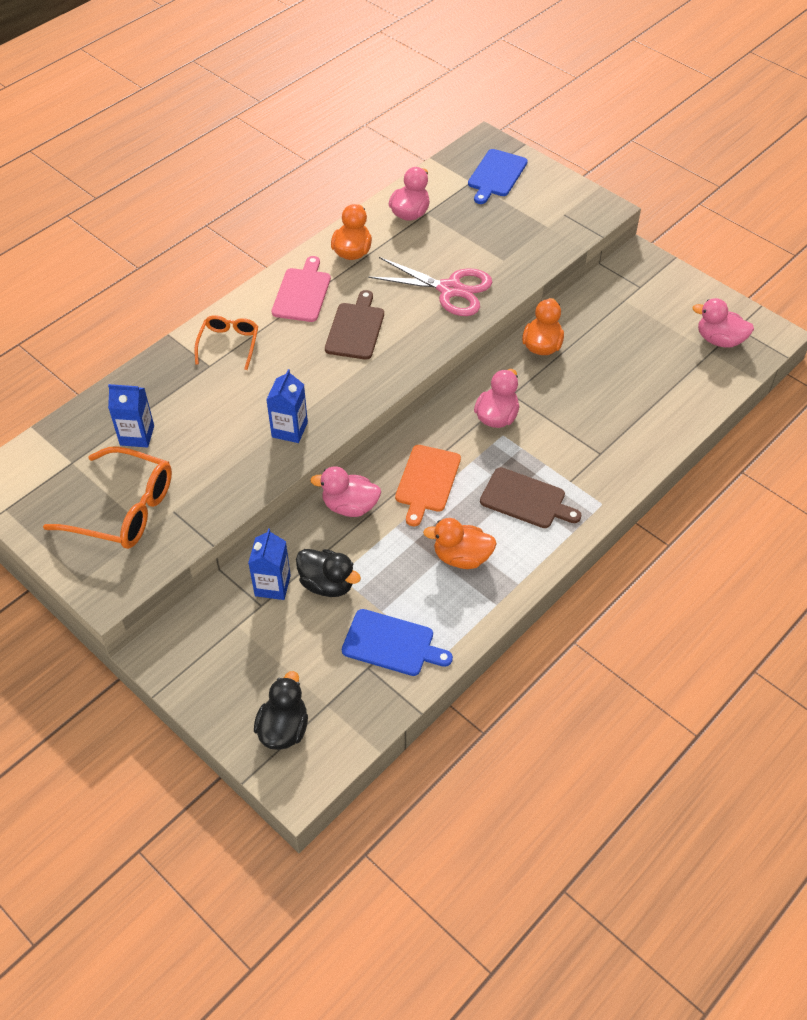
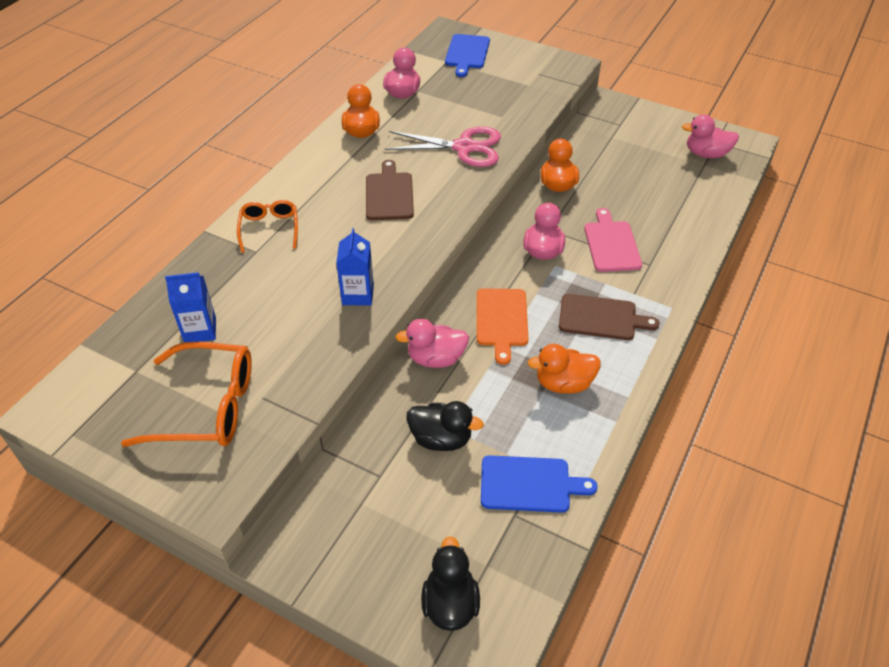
camera: 15 degrees left, 5 degrees down
blue carton [248,528,291,600] -> none
pink cutting board [272,256,331,322] -> pink cutting board moved to [584,208,642,272]

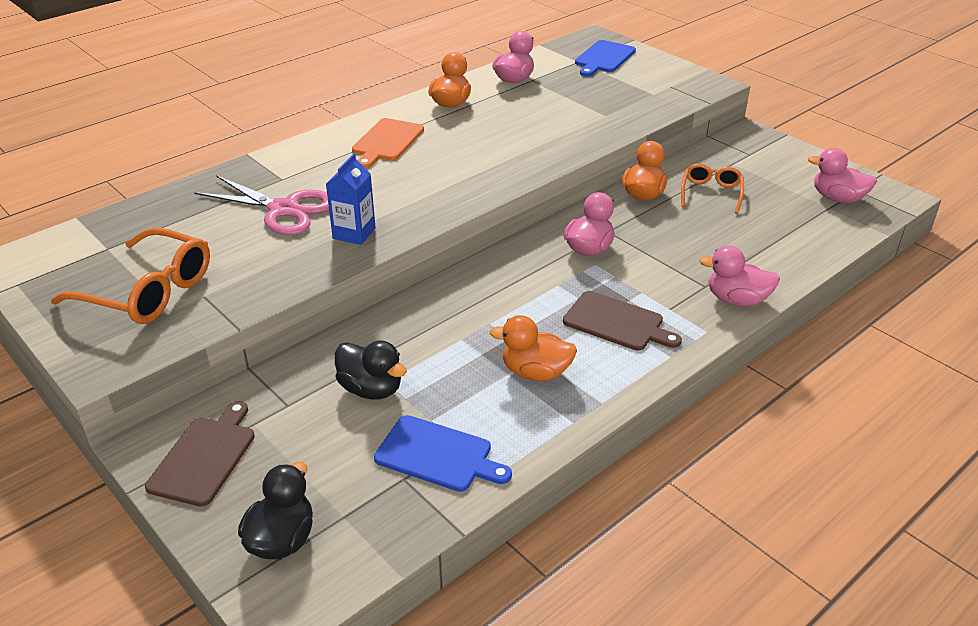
camera: 20 degrees right, 10 degrees down
blue carton [165,272,216,342] -> none
orange glasses [237,200,298,253] -> orange glasses moved to [681,163,744,214]
brown cutting board [366,160,414,220] -> brown cutting board moved to [145,401,255,507]
pink scissors [385,126,501,167] -> pink scissors moved to [194,175,329,235]
pink duck [395,319,469,368] -> pink duck moved to [699,246,780,306]
orange cutting board [477,288,528,365] -> orange cutting board moved to [352,118,424,168]
pink cutting board [584,208,642,272] -> none

